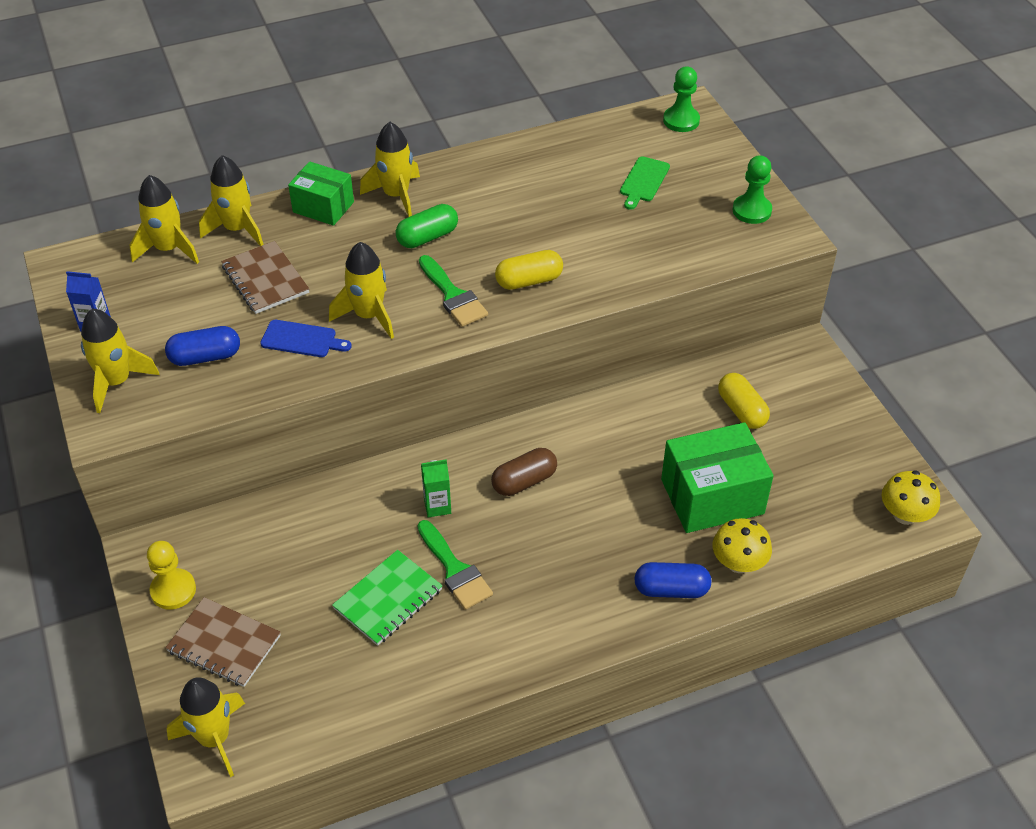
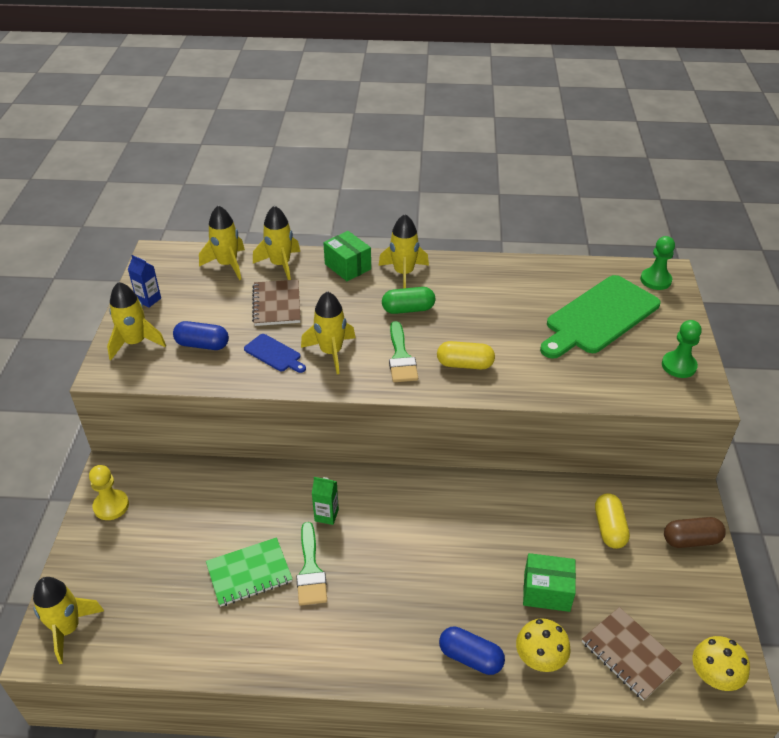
camera: 25 degrees right, 5 degrees down
brown notebook [165,597,281,687] -> brown notebook moved to [582,607,682,701]
brown capsule [491,448,557,496] -> brown capsule moved to [664,517,726,548]
green cutting board [620,156,670,210] -> green cutting board [540,275,661,359], size x2.20
green box [661,422,773,533] -> green box [523,553,576,612], size x0.62

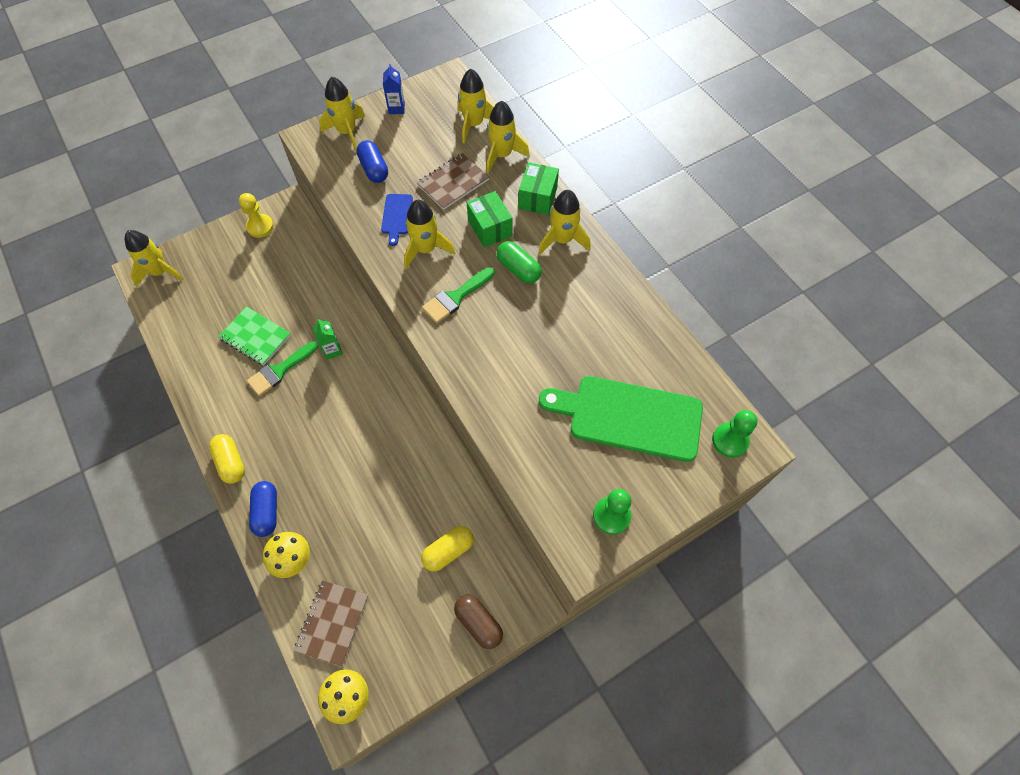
camera: 55 degrees right, 20 degrees up
yellow capsule [437,341,495,369] -> yellow capsule moved to [209,434,245,484]
green box [523,553,576,612] -> green box moved to [467,191,513,247]

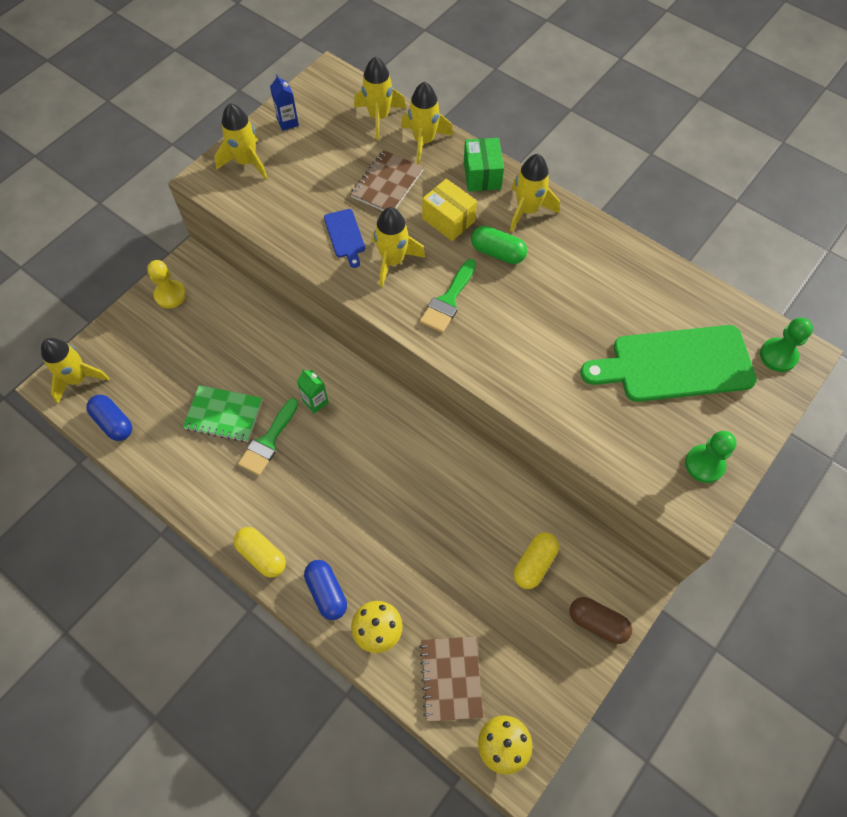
camera: 20 degrees left, 0 degrees up
blue capsule [356,140,388,183] -> blue capsule moved to [86,395,132,441]
green box [467,191,513,247] -> yellow box [422,179,477,241]

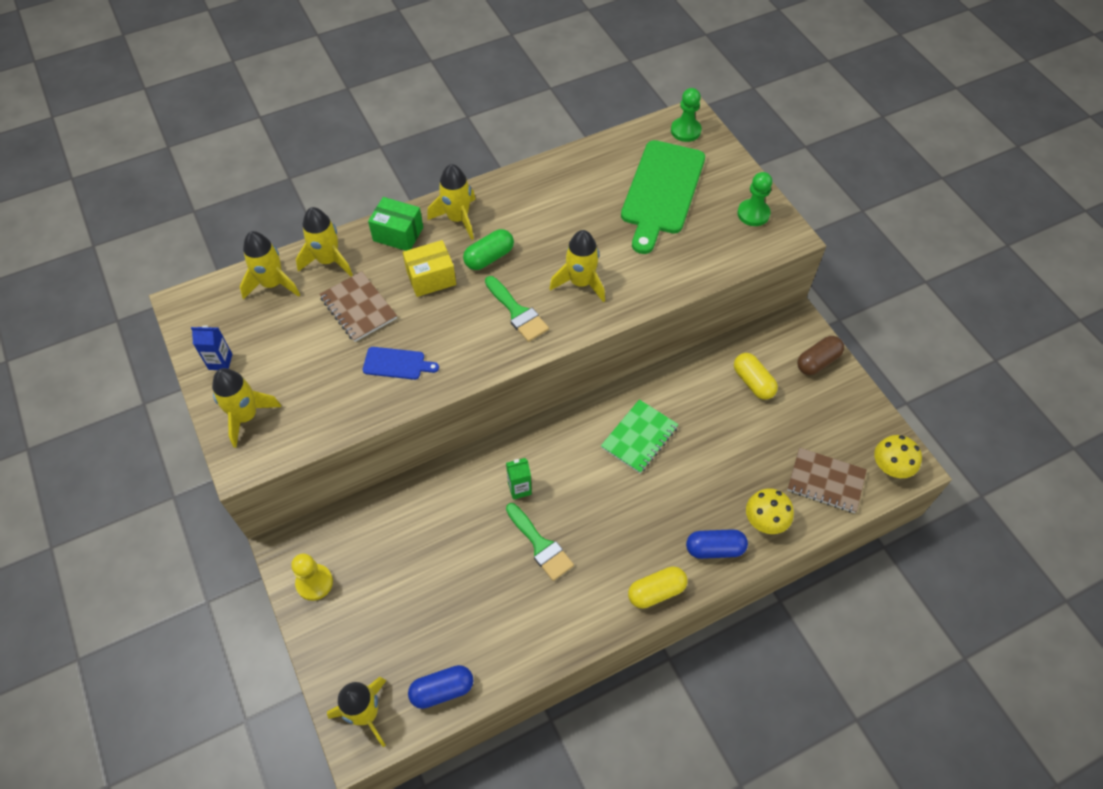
camera: 65 degrees left, 5 degrees down
green notebook [183,385,262,442] -> green notebook moved to [601,399,679,473]
yellow rocket [372,207,426,287] -> yellow rocket moved to [549,230,605,302]

